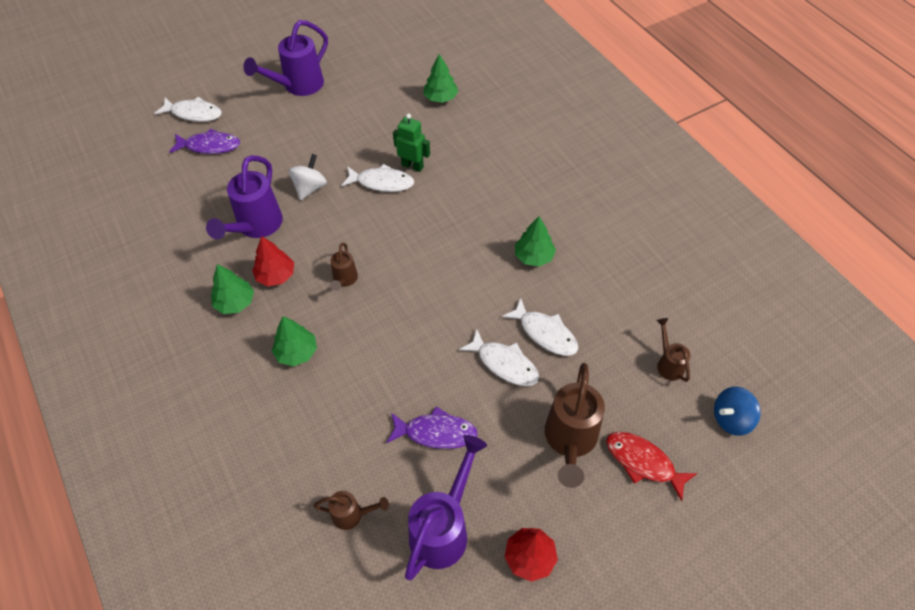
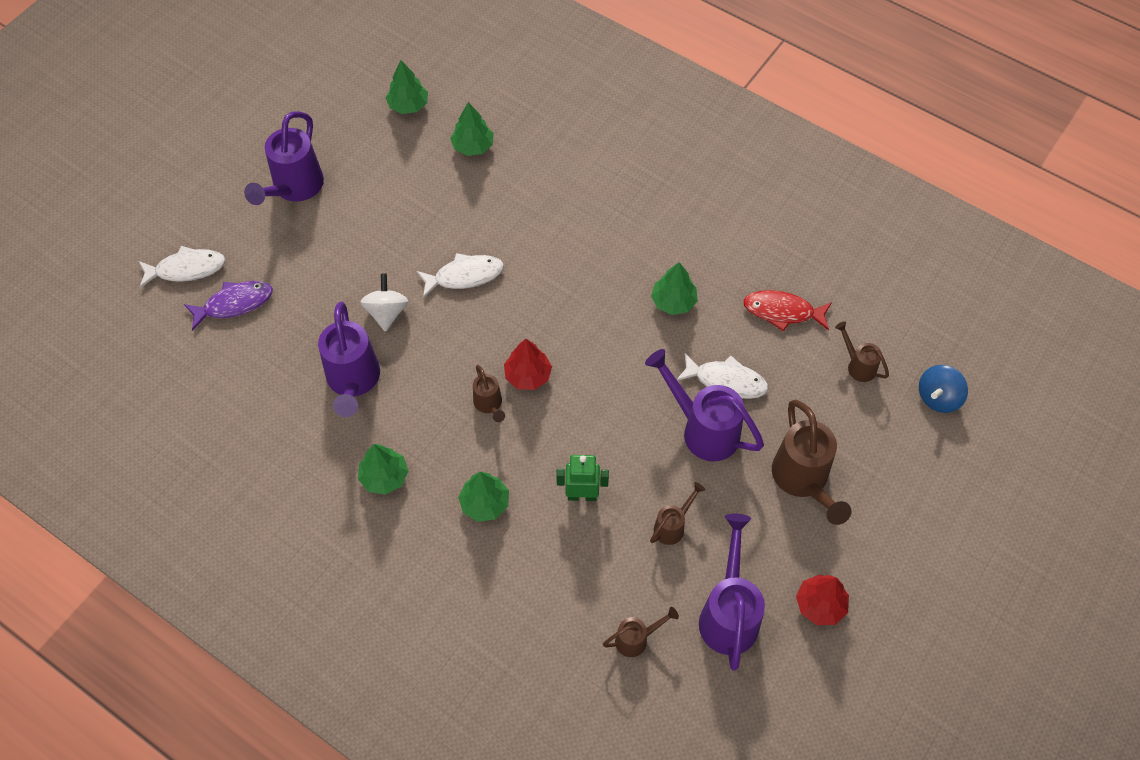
camera: 25 degrees left, 5 degrees up
red tree [252,236,294,286] -> red tree moved to [504,339,552,390]
purple fish [387,407,478,449] -> brown watering can [650,482,705,545]
green robot [393,114,430,172] -> green robot moved to [556,455,609,501]
white fish [459,329,539,386] -> purple watering can [645,349,764,462]
red fish [606,432,697,501] -> red fish moved to [743,290,832,332]
none -> green tree [386,60,428,114]

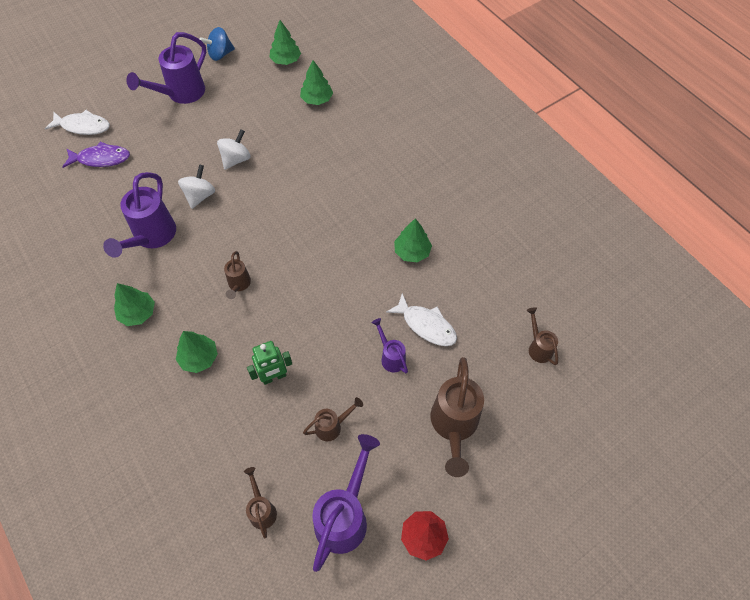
camera: 20 degrees right, 0 degrees up
white fish [416,253,504,298] -> none
red tree [504,339,552,390] -> none
green robot [556,455,609,501] -> green robot turned 135 degrees clockwise [247,341,292,385]
brown watering can [603,607,679,657] -> brown watering can turned 105 degrees counterclockwise [244,467,277,538]
purple watering can [645,349,764,462] -> purple watering can [371,318,408,373], size x0.52
red fish [743,290,832,332] -> none
blue spinning top [919,365,968,413] -> blue spinning top moved to [200,27,235,61]
none -> white spinning top [217,130,251,170]

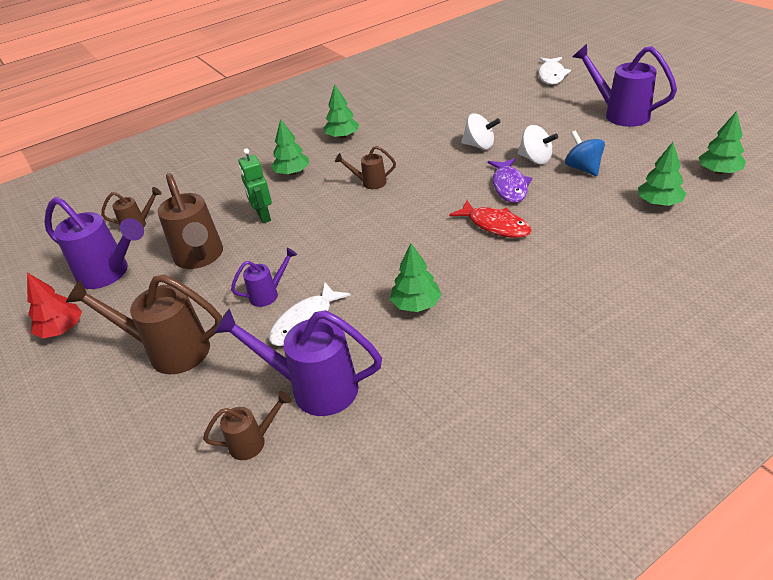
camera: 95 degrees right, 20 degrees down
purple fish [63,141,130,168] -> purple fish moved to [488,158,532,203]
purple watering can [103,172,176,258] -> purple watering can moved to [214,309,382,416]
blue spinning top [200,27,235,61] -> blue spinning top moved to [565,130,605,176]
brown watering can [303,397,363,441] -> brown watering can [157,173,223,269], size x1.91
none -> red fish [449,200,532,238]

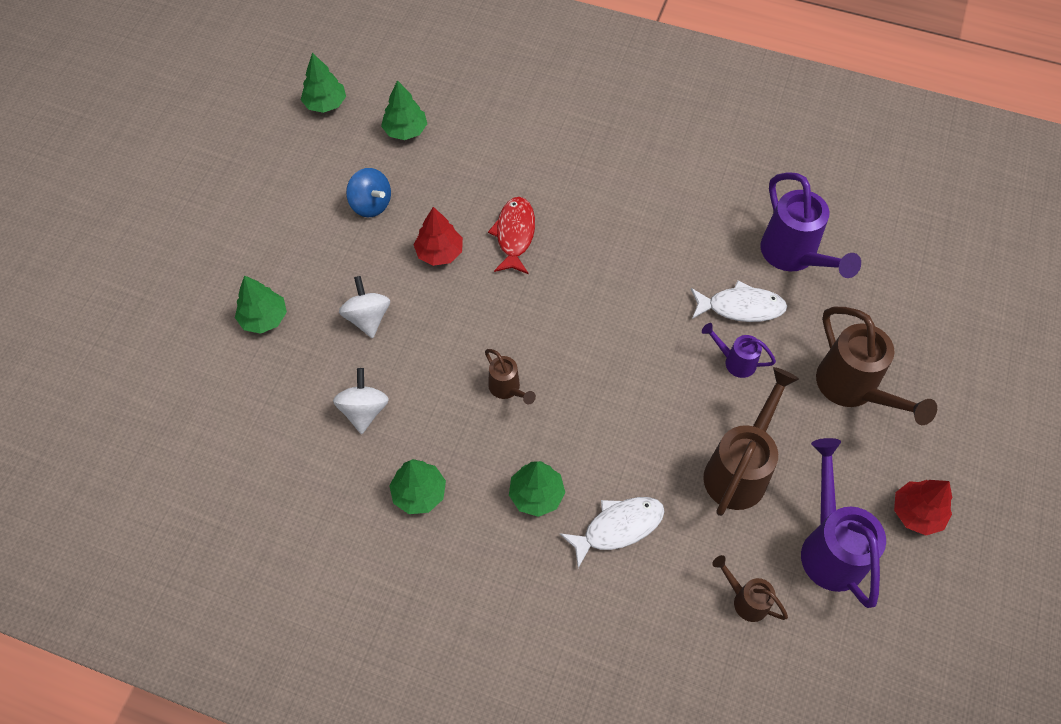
camera: 130 degrees left, 20 degrees up
brown watering can [203,391,291,460] -> none
green robot [238,148,272,223] -> none
green tree [390,243,442,312] -> green tree moved to [235,275,287,334]
purple fish [488,158,532,203] -> red tree [414,207,463,266]
white spinning top [518,125,558,164] -> white spinning top moved to [333,368,389,434]
white fish [539,57,571,85] -> white fish moved to [560,497,665,568]
blue spinning top [565,130,605,176] -> blue spinning top turned 75 degrees counterclockwise [346,168,391,217]
purple watering can [573,44,677,127] -> none

